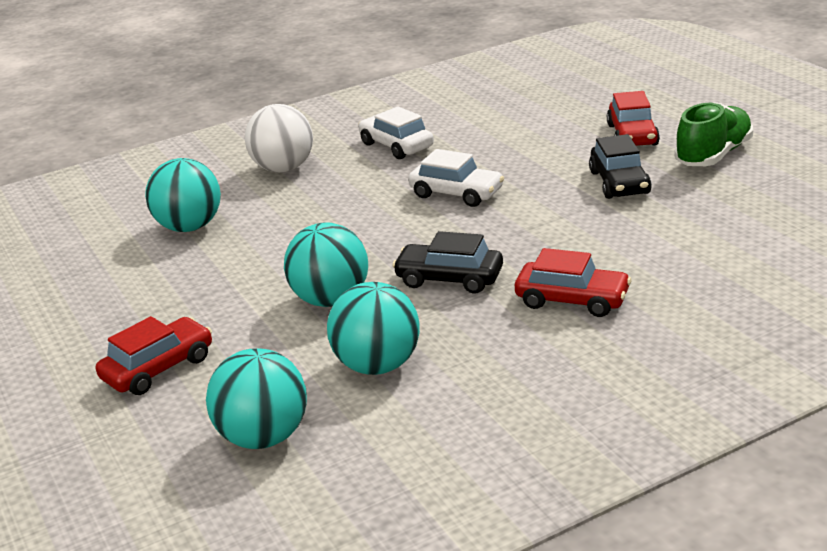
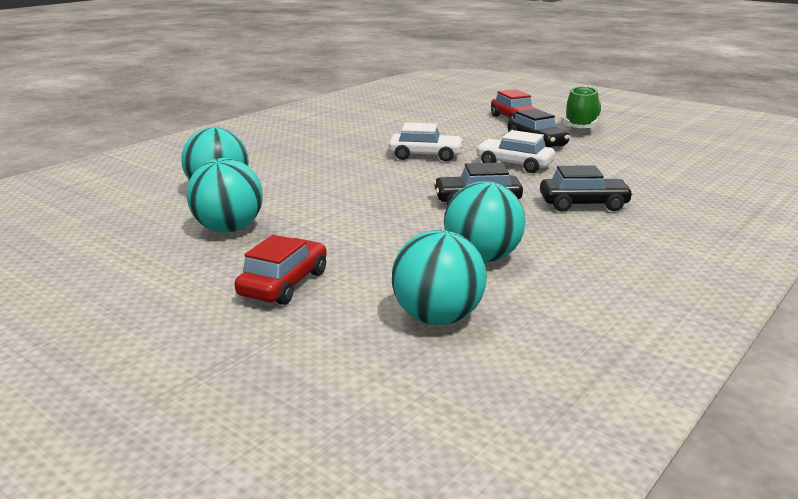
camera: 25 degrees left, 5 degrees down
white ball [245,104,313,172] -> none
turquoise ball [284,222,368,307] -> turquoise ball moved to [186,158,263,232]
white car [358,107,434,159] -> white car moved to [476,130,555,173]
red car [515,248,631,317] -> black car [540,166,633,212]

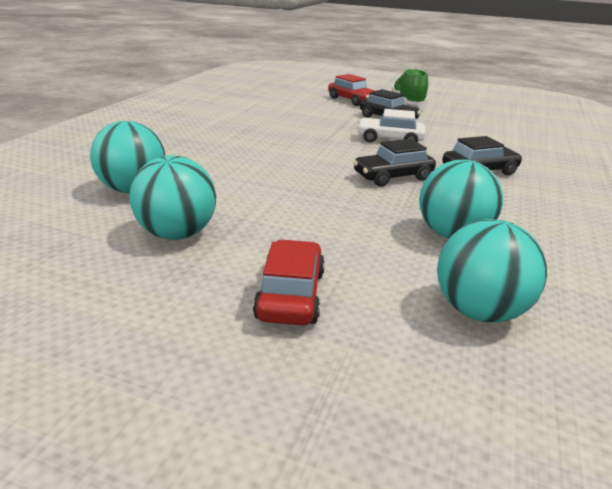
camera: 20 degrees left, 5 degrees up
white car [389,122,464,162] -> none

